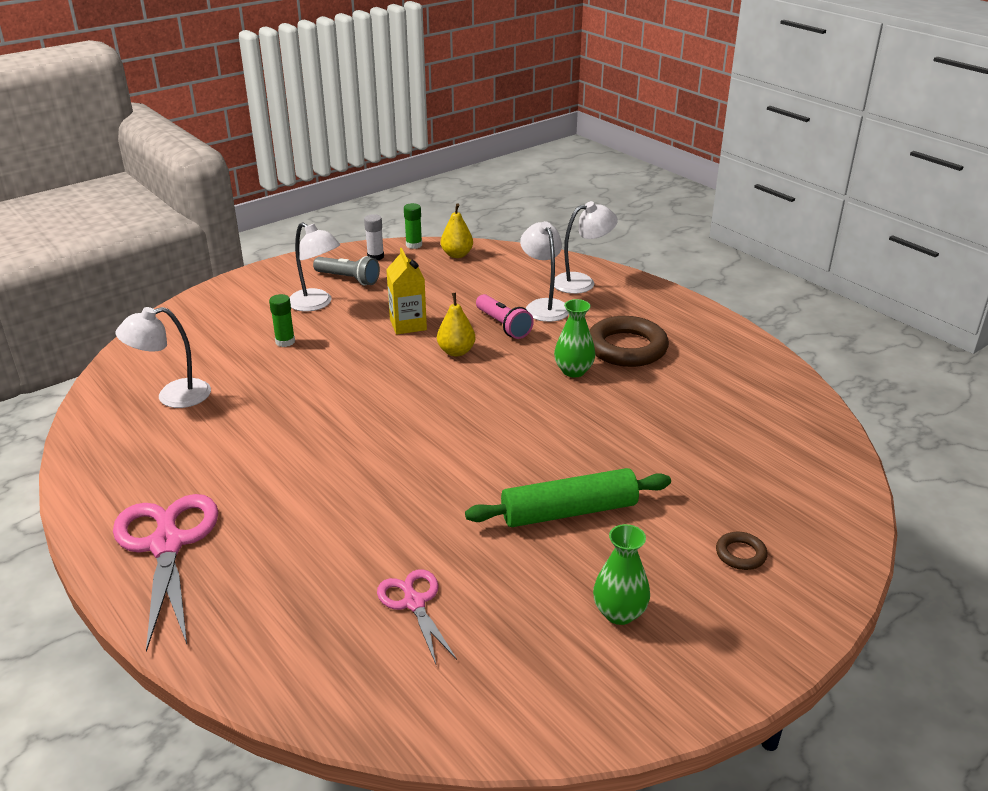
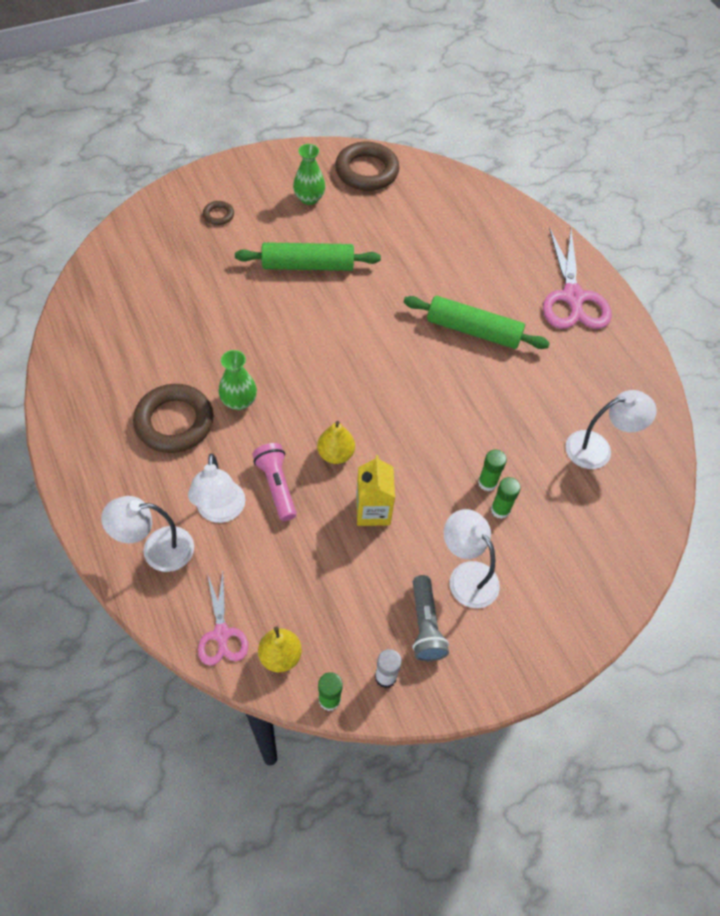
camera: 170 degrees left, 25 degrees up
grey flashlight [313,256,380,285] -> grey flashlight turned 135 degrees counterclockwise [412,575,449,662]
pink scissors [377,569,457,664] -> pink scissors moved to [198,572,248,666]
none -> brown ring [335,142,400,191]
none -> green rolling pin [404,296,550,349]
none -> green glue stick [478,450,507,491]

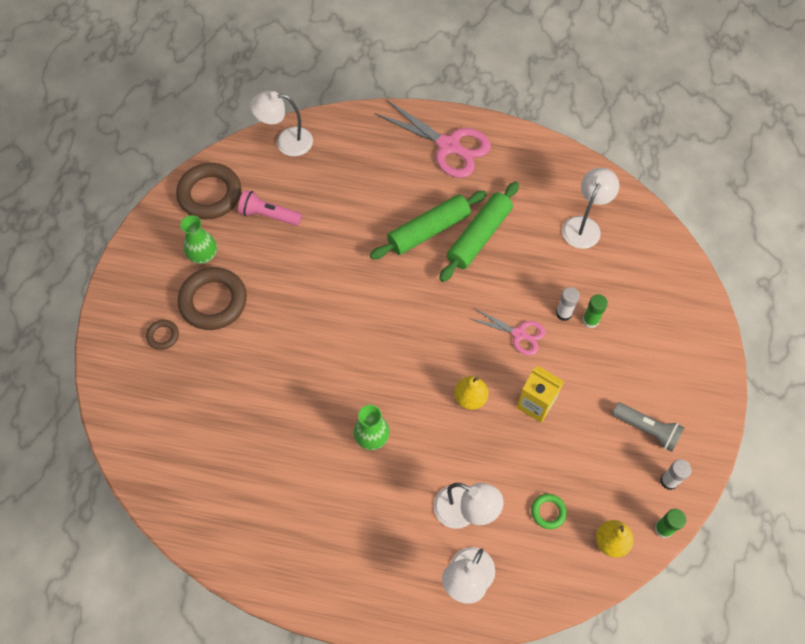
camera: 50 degrees left, 5 degrees up
brown ring [133,384,214,453] -> brown ring moved to [178,267,247,330]
pink scissors [198,572,248,666] -> pink scissors moved to [471,308,546,355]
green rolling pin [235,242,381,271] -> green rolling pin moved to [439,181,519,282]
pink flashlight [252,443,296,521] -> pink flashlight moved to [238,190,302,226]
white lamp [444,509,500,608] -> white lamp moved to [250,91,313,156]
green glue stick [478,450,507,491] -> white glue stick [556,287,580,321]
none -> green ring [531,494,567,529]

